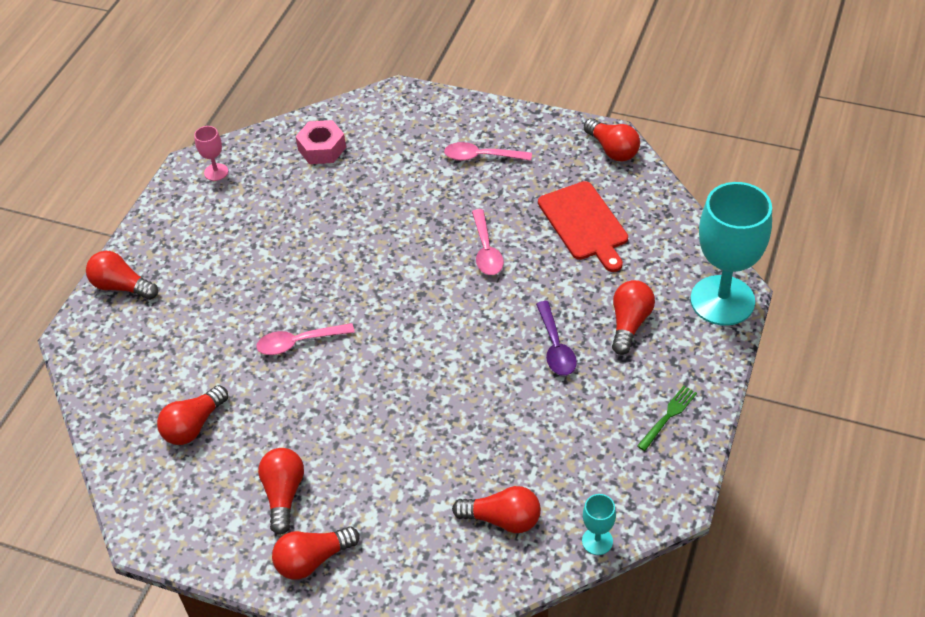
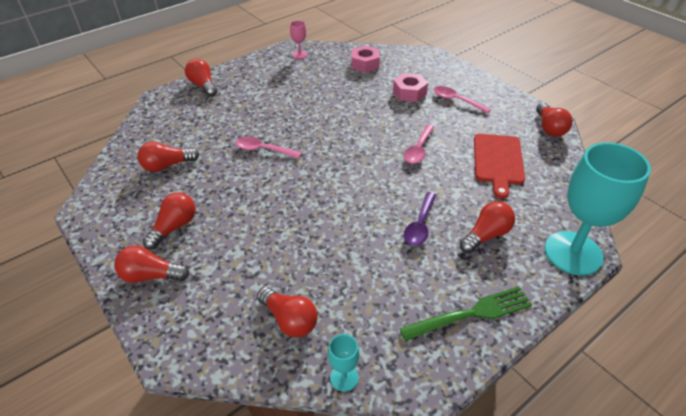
camera: 30 degrees right, 5 degrees down
green fork [637,386,697,451] -> green fork [399,286,532,341], size x1.71
none -> pink nut [393,73,428,102]

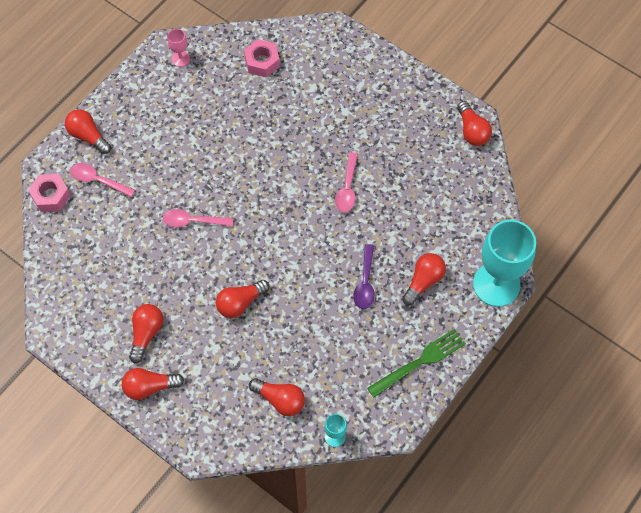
camera: 15 degrees left, 20 degrees up
red light bulb [138,141,199,172] -> red light bulb moved to [216,280,269,318]
pink nut [393,73,428,102] -> pink nut moved to [28,174,71,212]
pink spoon [433,86,491,114] -> pink spoon moved to [70,163,135,197]
red cutting board [474,134,525,199] -> none

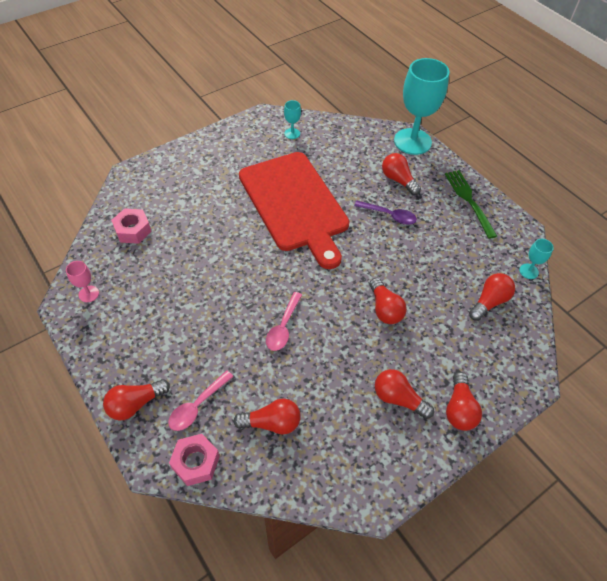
camera: 75 degrees left, 10 degrees down
pink spoon [335,152,358,212] -> red cutting board [239,152,350,269]
red light bulb [457,101,492,146] -> red light bulb moved to [233,398,301,434]
none -> turquoise goblet [284,100,301,139]

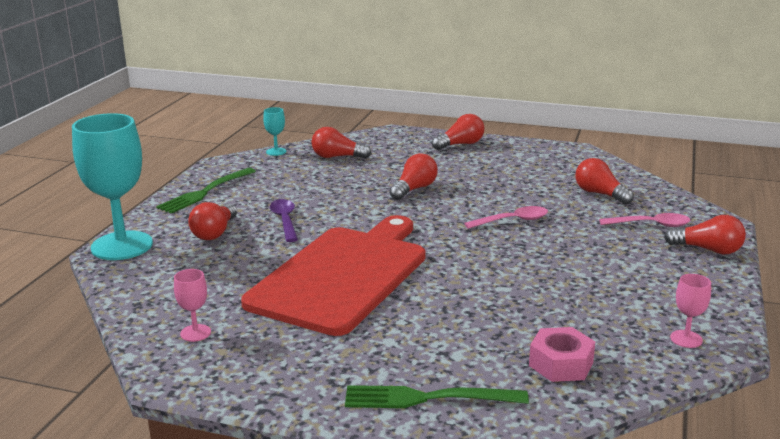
camera: 125 degrees left, 30 degrees down
pink nut [169,434,220,486] -> none
turquoise goblet [284,100,301,139] -> pink goblet [174,269,211,342]
red light bulb [375,369,434,419] -> none
none -> green fork [345,385,529,408]

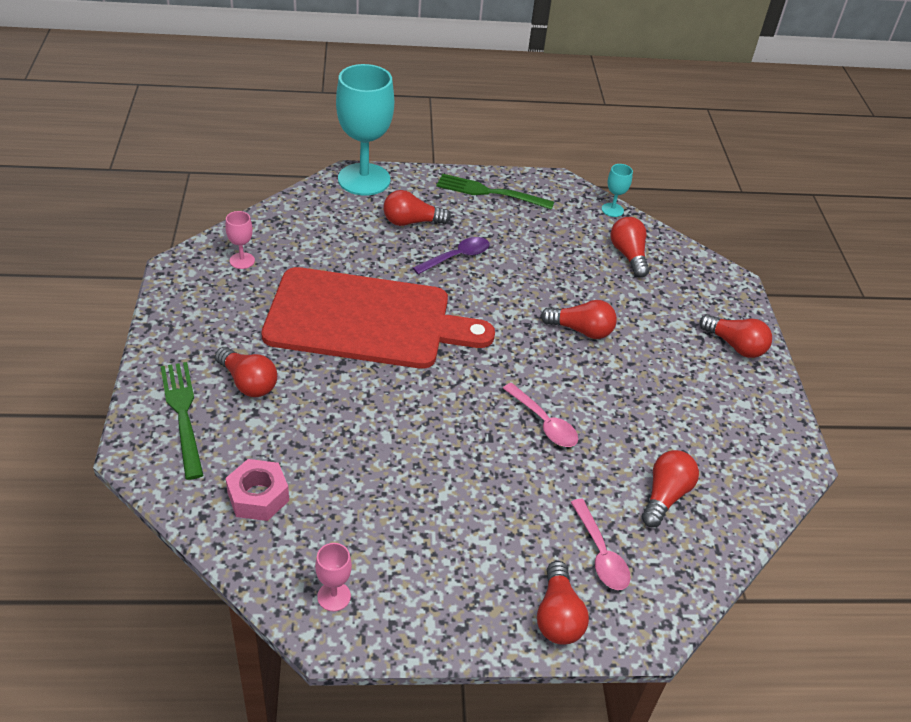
camera: 65 degrees right, 20 degrees up
none -> red light bulb [215,347,277,397]

